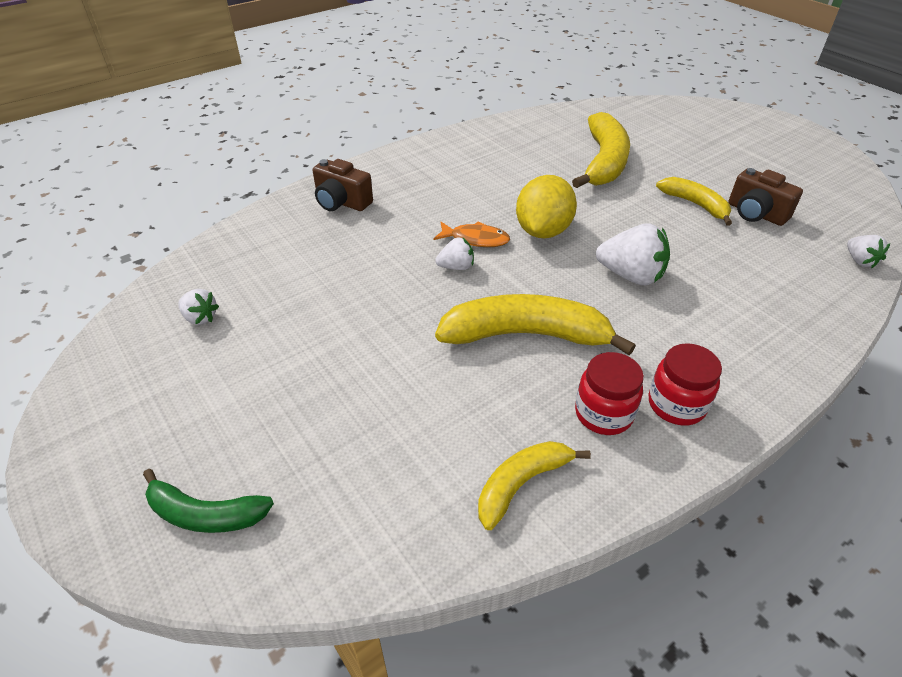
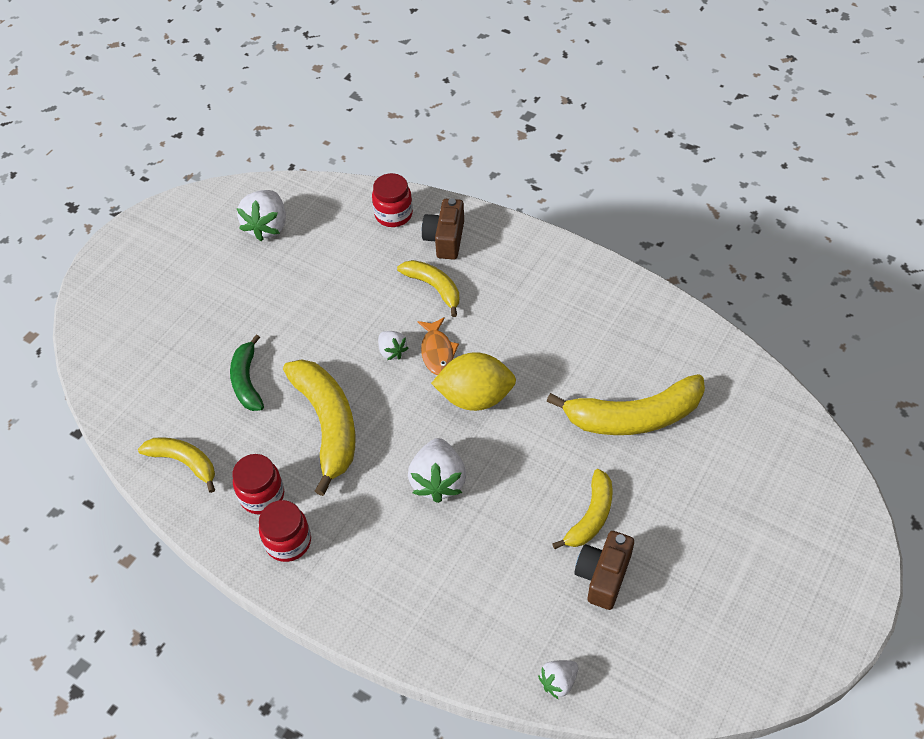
camera: 70 degrees right, 10 degrees up
green banana [143,469,274,533] -> green banana moved to [230,334,264,411]
white strawberry [178,289,219,325] -> white strawberry [237,190,286,241], size x1.79
none -> red jar [372,173,413,227]
none -> yellow banana [397,260,459,317]

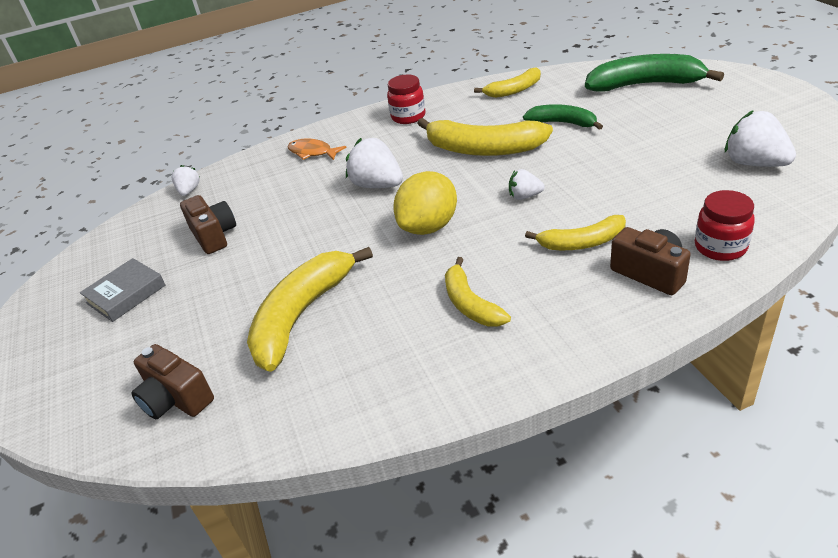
camera: 130 degrees right, 15 degrees down
red jar [232,454,284,514] -> none
orange fish [417,317,459,375] -> orange fish moved to [287,139,346,160]
yellow banana [552,469,613,549] -> yellow banana moved to [445,257,511,327]
none -> grey book [80,258,165,322]
none -> brown camera [131,344,214,419]
none -> green banana [585,54,724,92]

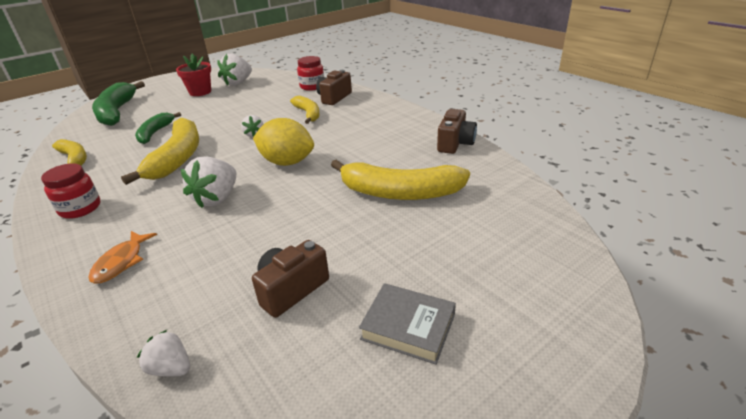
camera: 110 degrees left, 5 degrees down
brown camera [131,344,214,419] -> brown camera moved to [437,109,477,154]
white strawberry [171,165,200,196] -> white strawberry turned 45 degrees clockwise [137,330,190,377]
yellow banana [445,257,511,327] -> none
none -> red flower pot [176,53,211,96]

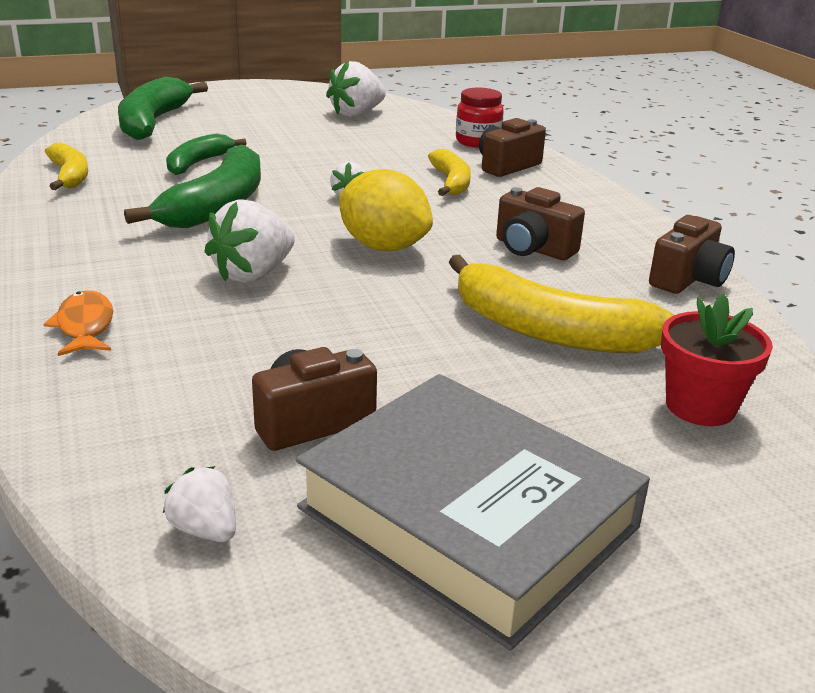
camera: 15 degrees right, 5 degrees down
red jar [41,163,100,219] -> none
orange fish [88,231,157,284] -> orange fish turned 135 degrees clockwise [43,291,113,356]
yellow banana [121,118,199,185] -> green banana [124,145,261,228]
white strawberry [137,330,190,377] -> white strawberry moved to [163,466,236,542]
red flower pot [176,53,211,96] -> red flower pot moved to [661,294,773,426]
grey book [359,283,456,365] -> grey book [296,374,650,650], size x2.05
none -> brown camera [496,187,585,260]

